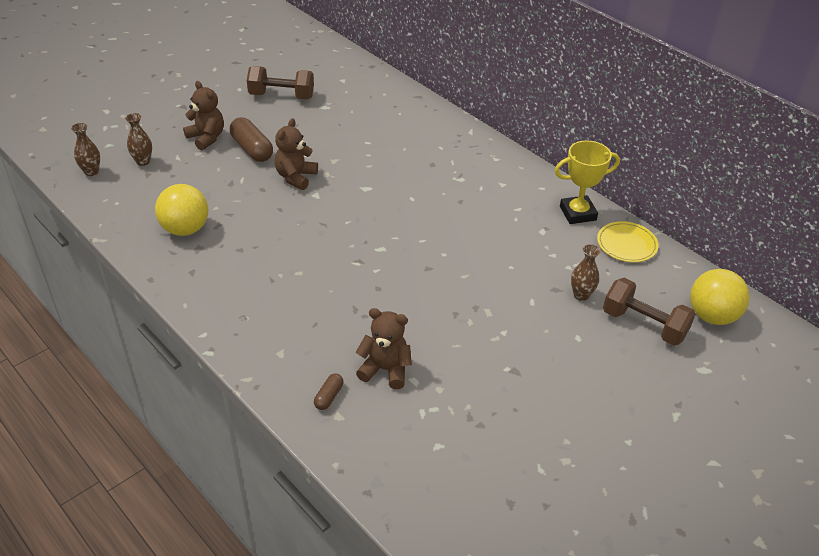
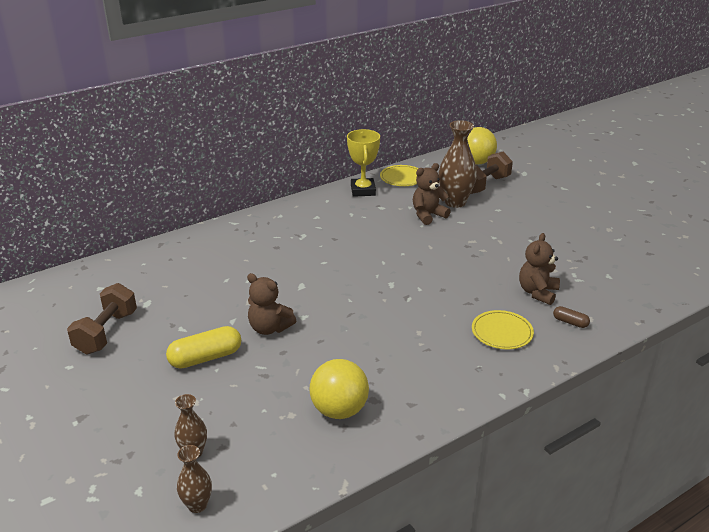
camera: 80 degrees left, 10 degrees down
brown teddy bear [183,81,224,151] -> brown teddy bear moved to [413,163,451,225]
brown capsule [230,117,273,162] -> yellow capsule [166,326,241,369]
brown vase [571,244,601,301] -> brown vase [439,120,477,208], size x1.83
none -> yellow plate [472,310,534,349]

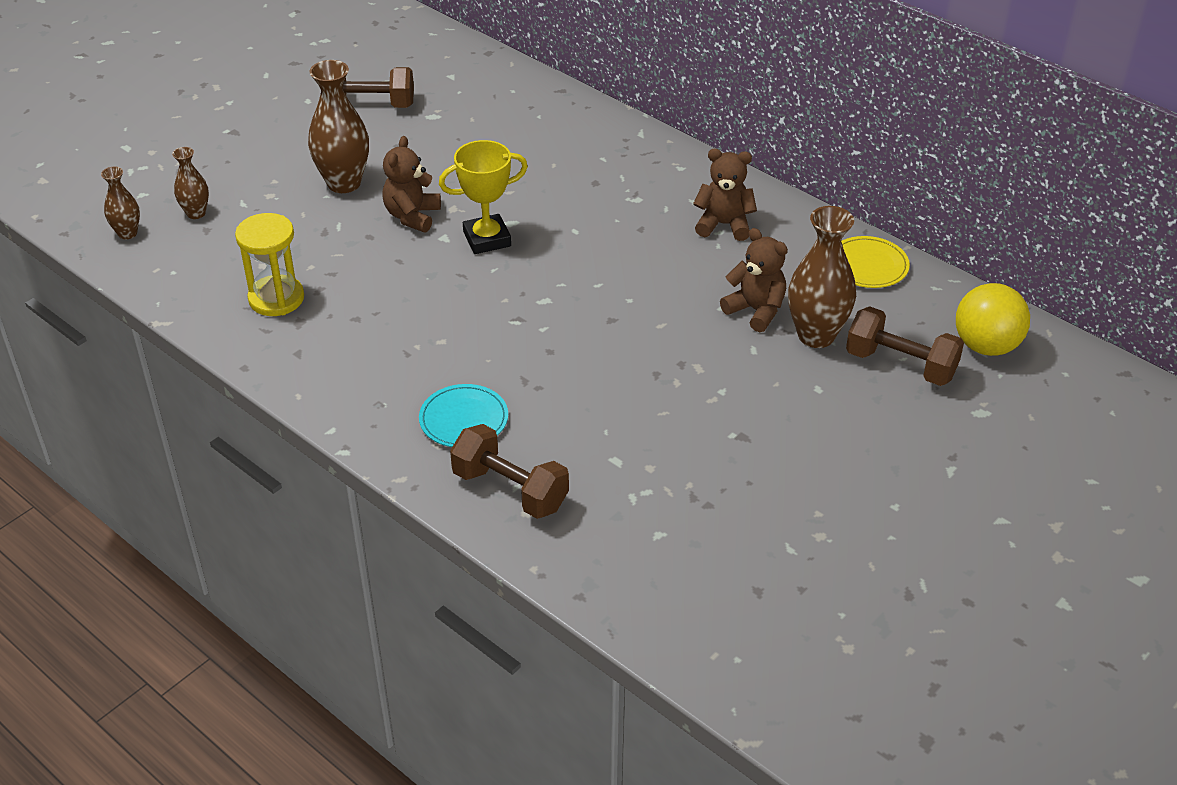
camera: 75 degrees right, 10 degrees up
yellow capsule [166,326,241,369] -> brown vase [308,60,369,193]
yellow ball [310,359,369,419] -> yellow hourglass [235,213,304,316]
yellow trophy [347,129,380,197] -> yellow trophy moved to [439,140,528,254]
yellow plate [472,310,534,349] -> turquoise plate [419,384,508,447]
brown teddy bear [519,233,560,305] -> brown teddy bear moved to [693,149,757,241]
brown capsule [553,306,590,328] -> brown dumbbell [450,424,569,519]

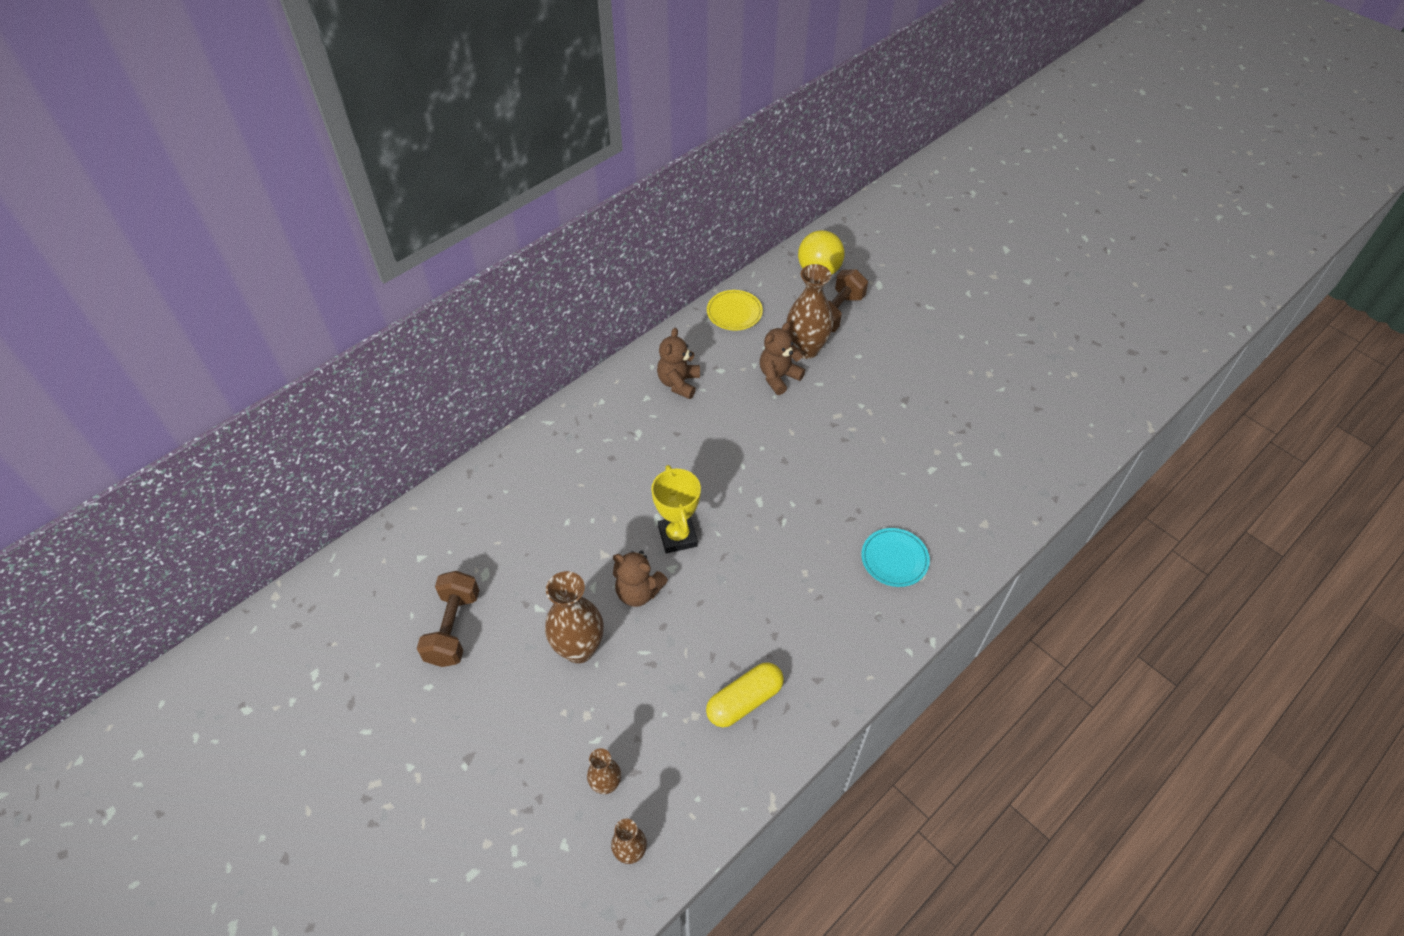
camera: 85 degrees left, 10 degrees up
yellow hourglass [235,213,304,316] -> yellow capsule [706,662,784,727]
brown dumbbell [450,424,569,519] -> none

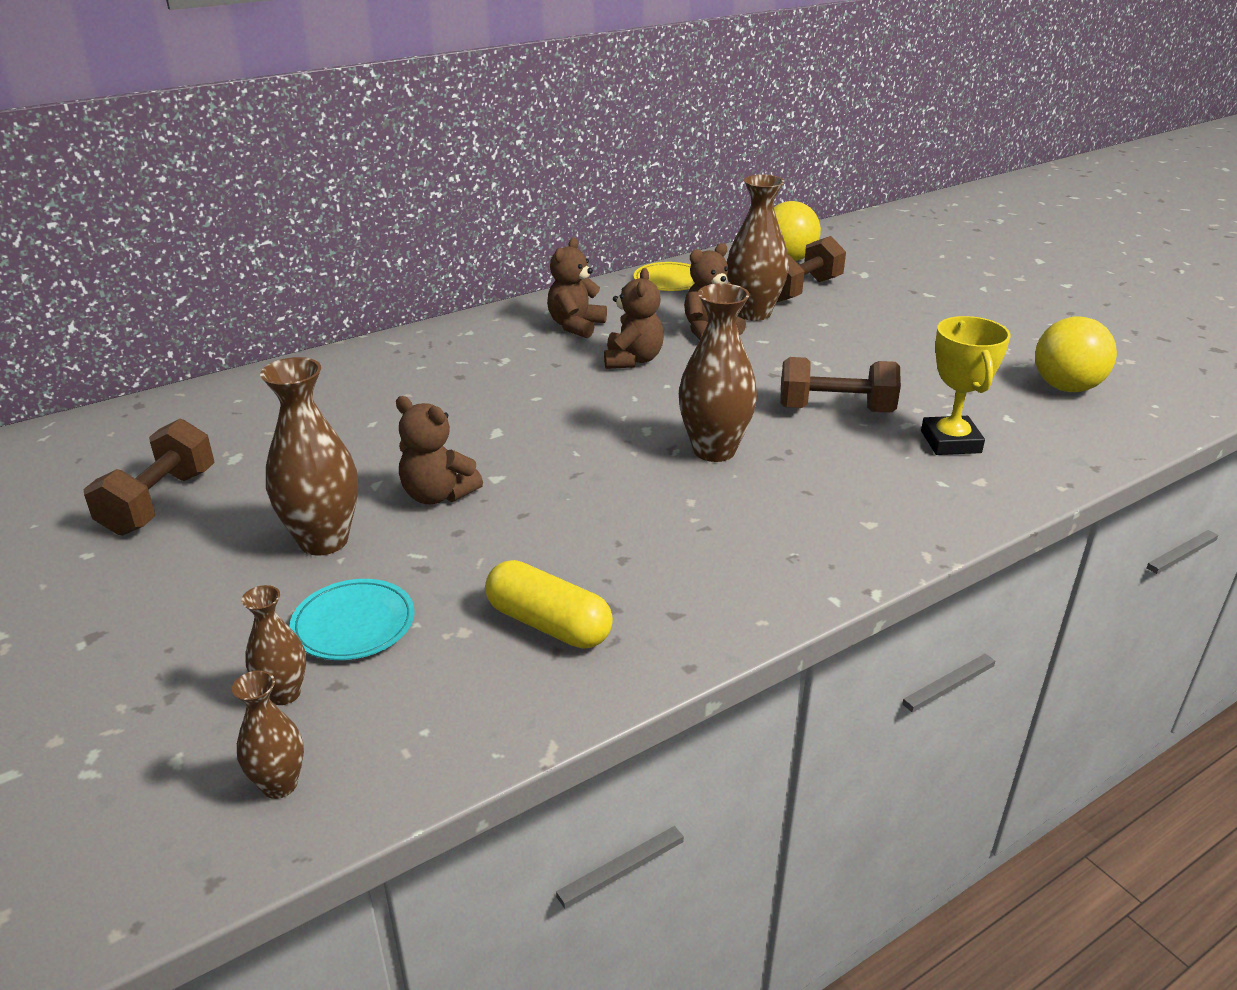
camera: 10 degrees right, 20 degrees down
yellow trophy [651,465,701,554] -> yellow trophy moved to [921,316,1011,455]
yellow capsule [706,662,784,727] -> yellow capsule turned 60 degrees clockwise [485,560,613,649]
turquoise plate [861,528,930,587] -> turquoise plate moved to [290,579,414,660]
none -> brown teddy bear [604,268,664,369]
none -> brown vase [679,283,757,462]
none -> brown dumbbell [780,357,901,413]
none -> yellow ball [1035,316,1117,392]

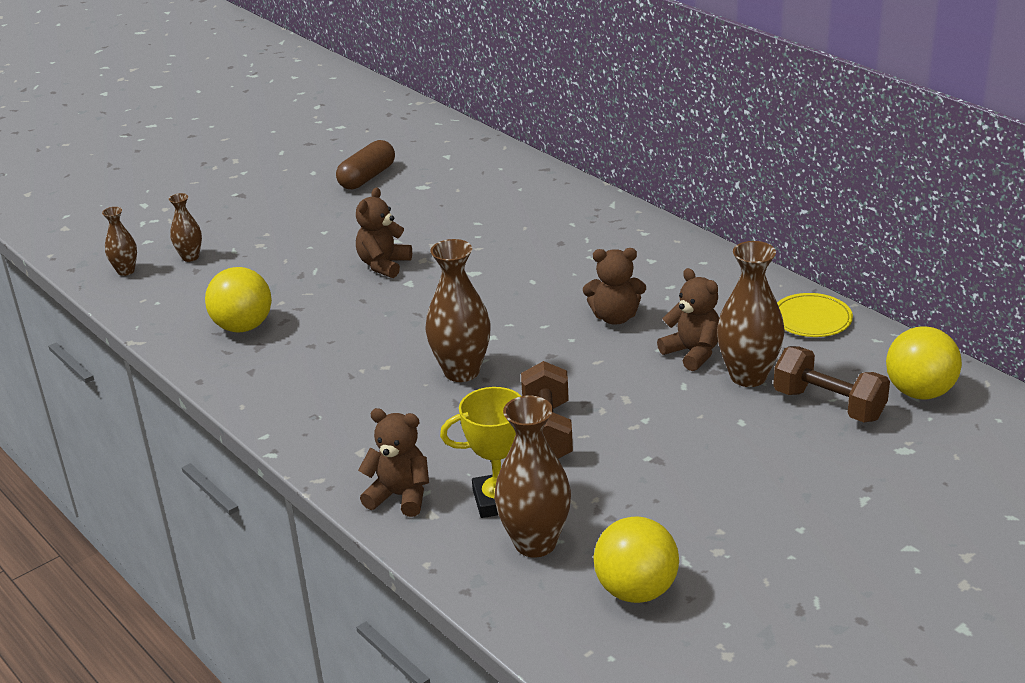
camera: 85 degrees right, 0 degrees up
brown dumbbell [83,419,215,536] -> brown capsule [336,140,395,189]
brown vase [260,357,358,556] -> brown vase moved to [494,396,571,557]
turquoise plate [290,579,414,660] -> none
yellow capsule [485,560,613,649] -> yellow ball [205,267,272,332]
brown teddy bear [547,237,607,338] -> brown teddy bear moved to [358,408,429,517]

